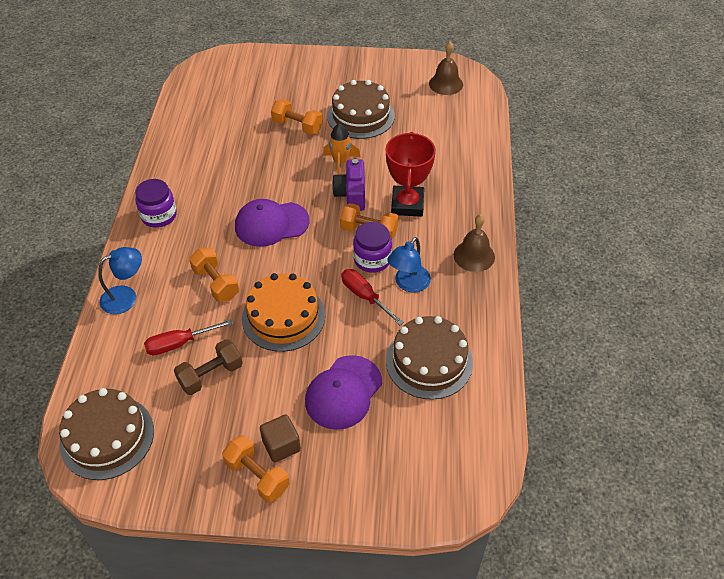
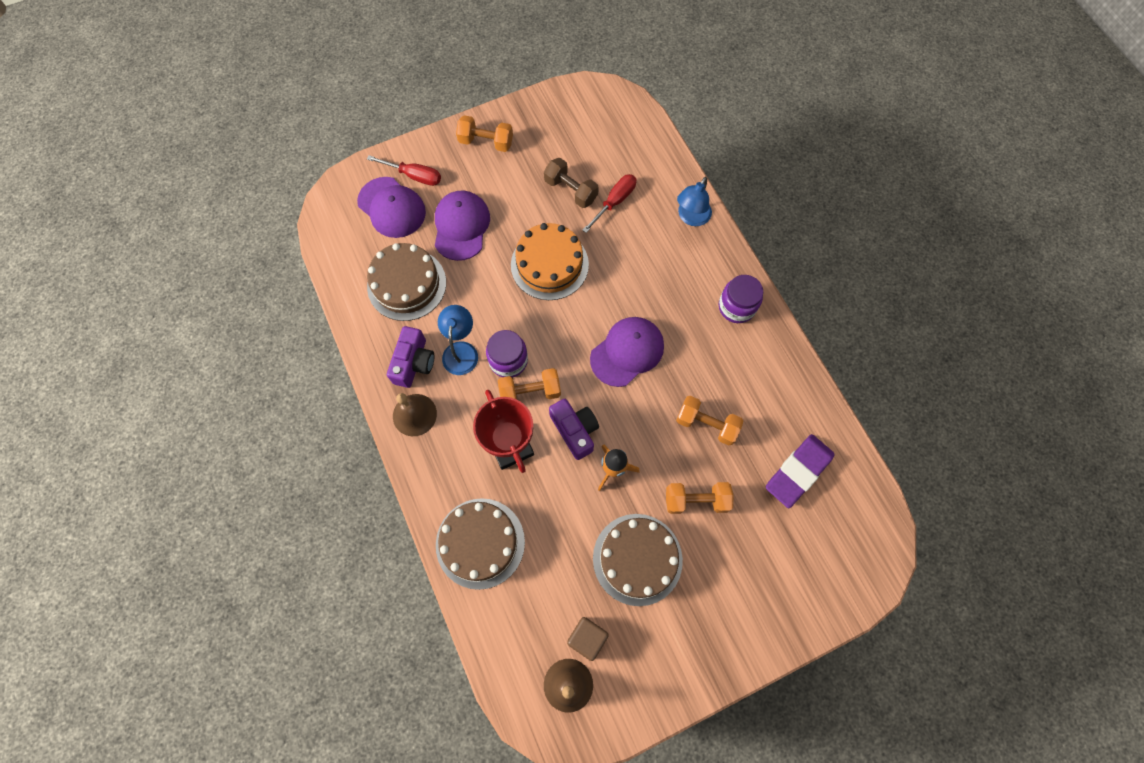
camera: 150 degrees right, 20 degrees up
brown cake [59,388,154,480] -> brown cake moved to [436,498,525,590]
brown dumbbell [174,339,242,395] -> brown dumbbell turned 75 degrees counterclockwise [544,158,599,208]
orange dumbbell [189,248,239,302] -> orange dumbbell moved to [676,396,743,446]
brown cube [260,414,301,462] -> brown cube moved to [567,617,609,661]
red screwdriver [341,269,404,325] -> red screwdriver moved to [367,155,441,186]
none -> purple cap [357,177,426,238]
none -> purple camera [387,326,435,388]
none -> purple eraser [766,434,835,508]

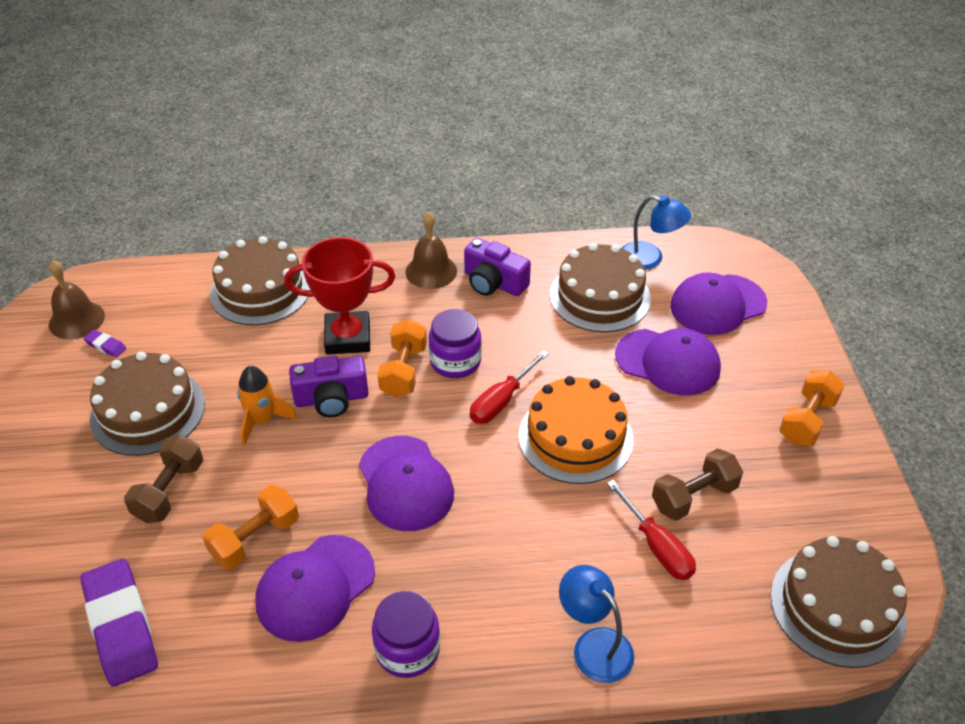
camera: 110 degrees right, 25 degrees down
red screwdriver [367,155,441,186] -> red screwdriver moved to [470,350,549,424]
blue lamp [438,305,478,375] -> blue lamp moved to [622,195,691,270]
brown cube [567,617,609,661] -> purple eraser [84,330,126,358]
orange dumbbell [666,482,734,514] -> brown dumbbell [124,435,203,523]
none -> purple cap [255,535,375,642]
none -> brown cake [770,536,907,668]

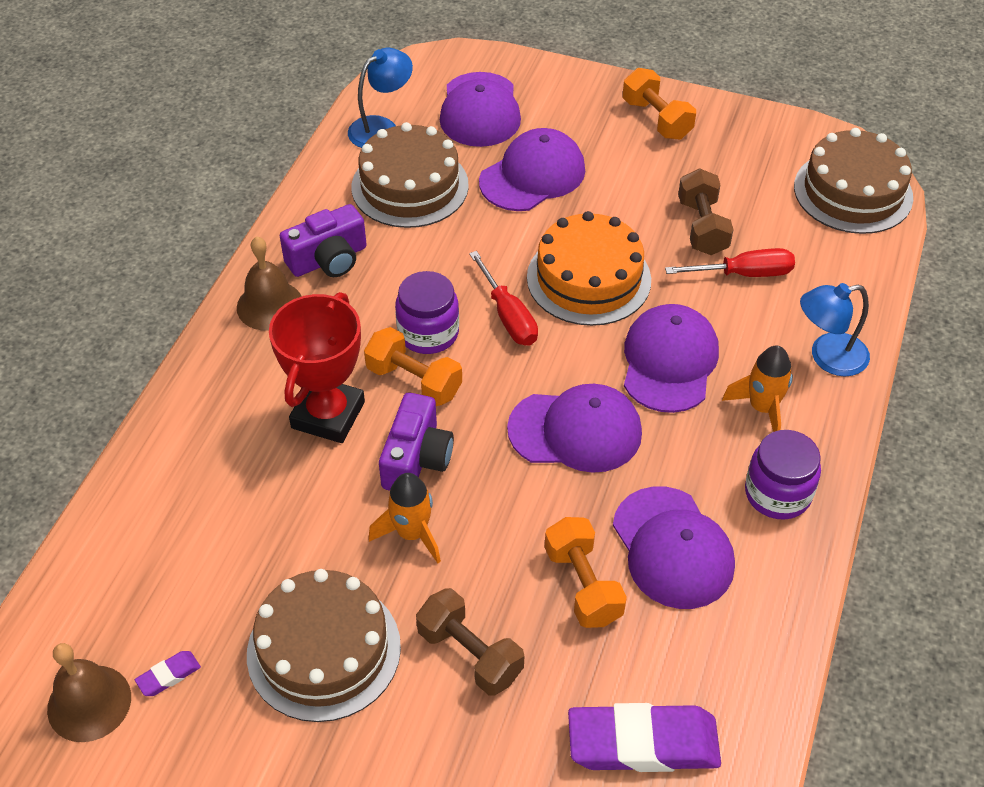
camera: 65 degrees left, 5 degrees up
brown cake [210,236,310,325] -> none
none -> purple cap [624,304,719,413]
none -> orange rocket [722,345,793,432]

